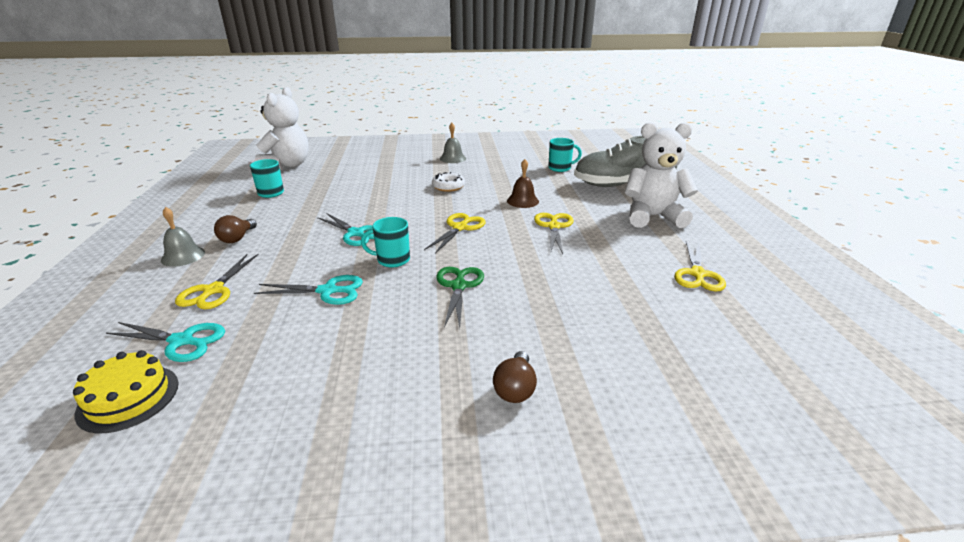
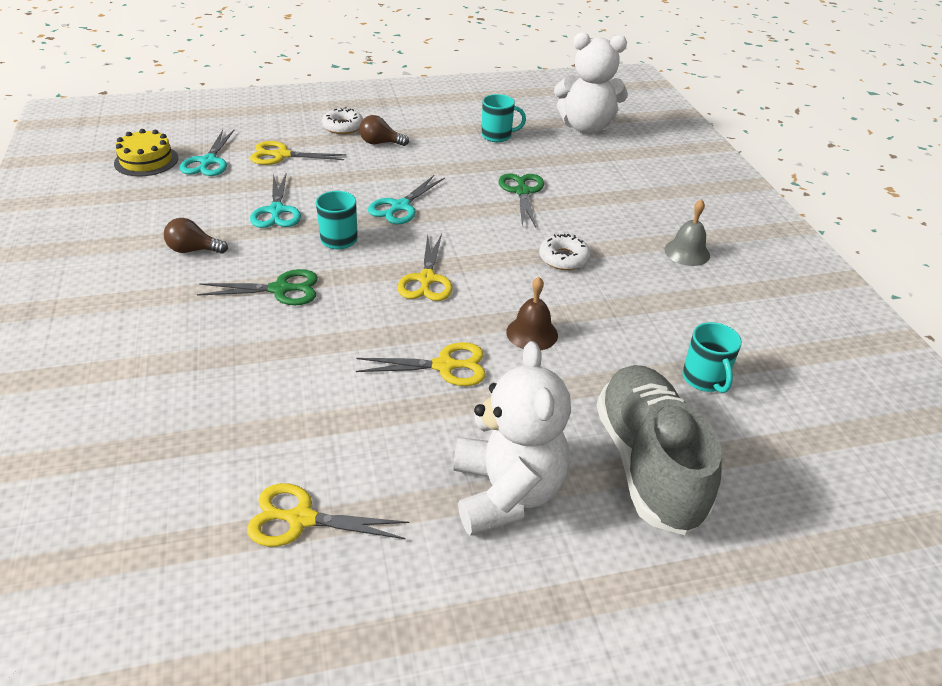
camera: 80 degrees right, 10 degrees up
grey bell [161,207,205,267] -> white donut [322,107,363,134]
yellow scissors [424,213,486,254] -> yellow scissors turned 75 degrees clockwise [397,234,453,301]
brown light bulb [493,351,537,403] -> brown light bulb moved to [164,218,228,254]
none -> green scissors [499,173,544,228]

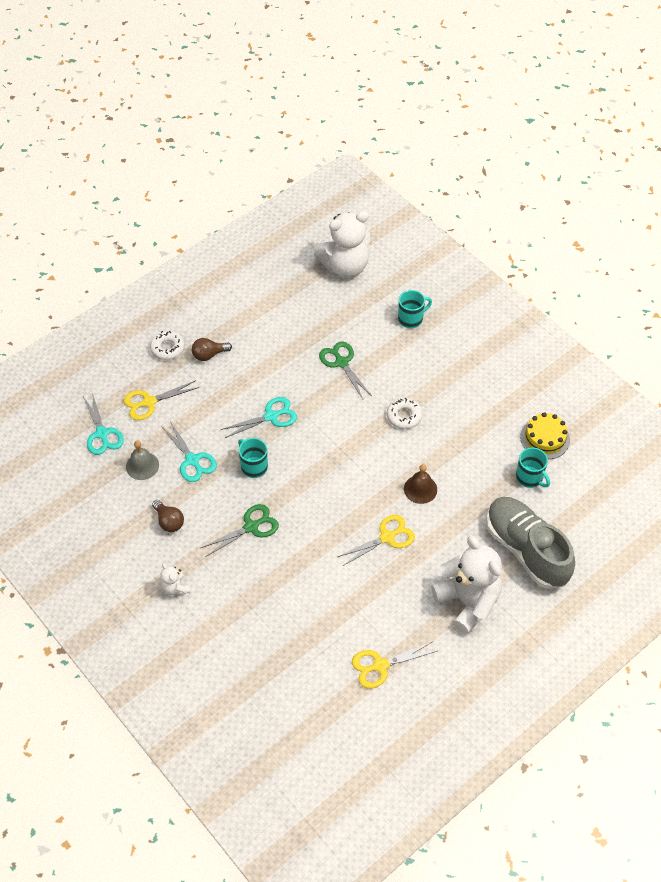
camera: 25 degrees left, 15 degrees up
yellow cake [114,129,178,177] -> yellow cake moved to [520,412,570,459]
brown light bulb [164,218,228,254] -> brown light bulb turned 105 degrees counterclockwise [152,500,184,532]
turquoise scissors [368,175,445,224] -> turquoise scissors turned 120 degrees counterclockwise [221,397,297,438]
yellow scissors [397,234,453,301] -> none
turquoise mug [482,94,526,142] -> turquoise mug moved to [398,290,432,328]
grey bell [664,199,710,266] -> grey bell moved to [126,441,159,480]
none -> white teddy bear [160,563,191,596]

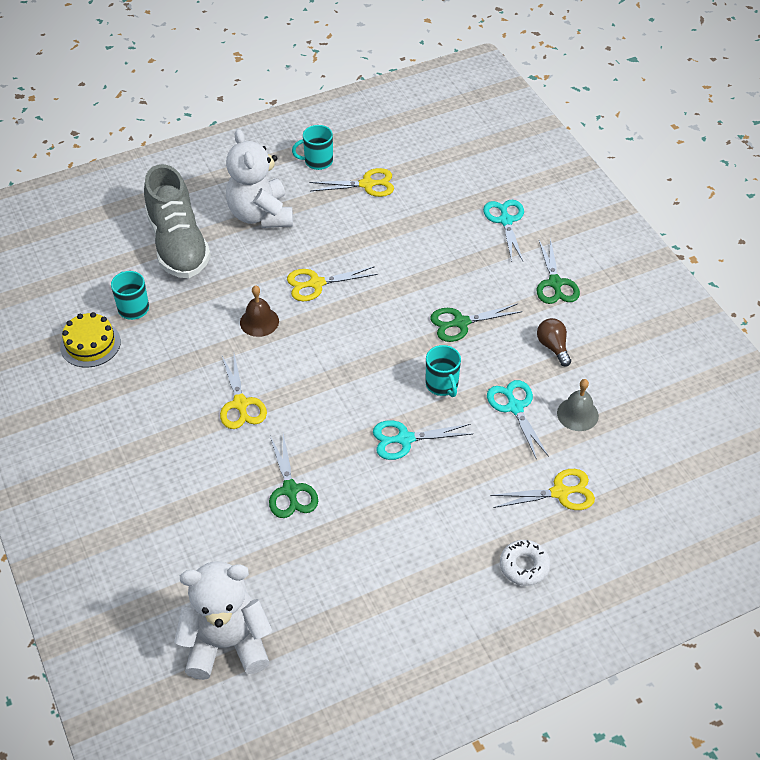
camera: 165 degrees left, 5 degrees down
turquoise scissors [83,393,124,455] -> turquoise scissors moved to [483,200,524,262]
white teddy bear [160,563,191,596] -> green scissors [537,238,580,304]
brown light bulb [192,338,232,361] -> none
white donut [387,398,423,429] -> yellow scissors [220,354,267,429]
turquoise mug [398,290,432,328] -> turquoise mug moved to [292,125,333,170]

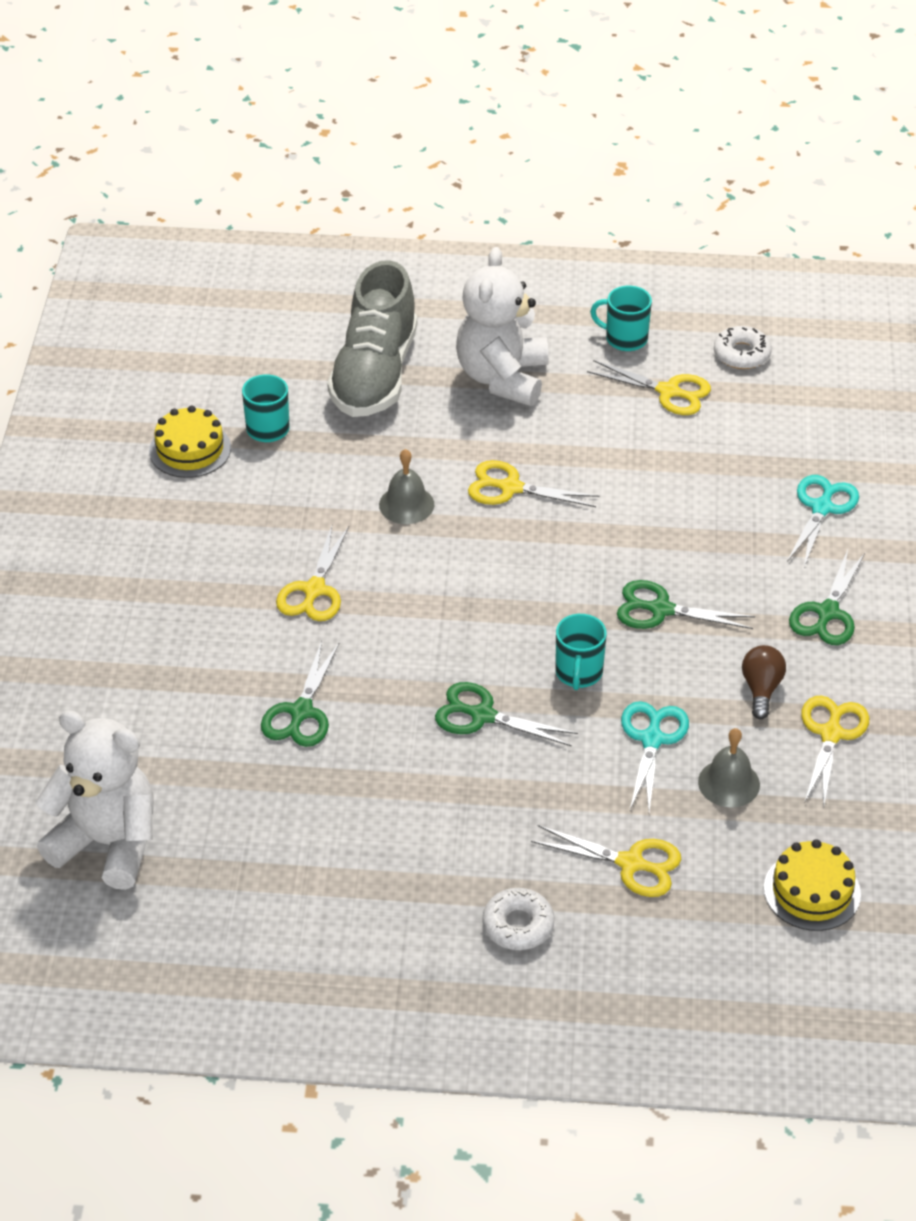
camera: 30 degrees right, 5 degrees down
brown bell [240,285,279,337] -> grey bell [379,449,434,524]
turquoise scissors [373,420,472,460] -> green scissors [435,682,578,747]
none -> white donut [714,326,772,369]
none -> yellow cake [764,839,861,931]
none -> yellow scissors [801,696,869,807]

